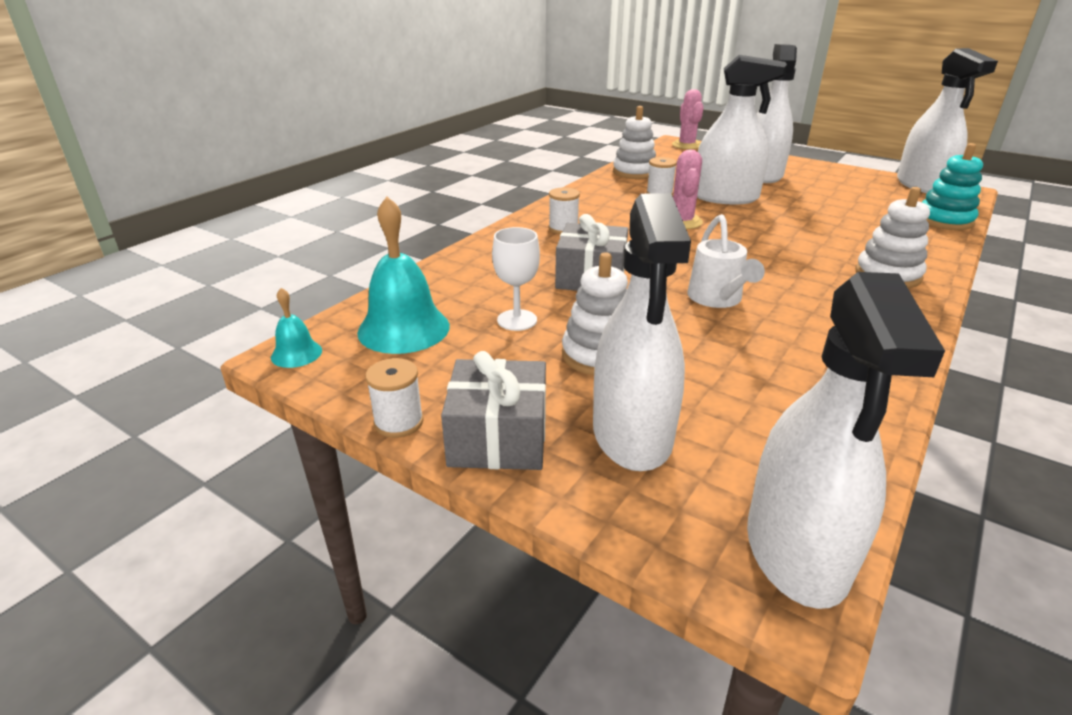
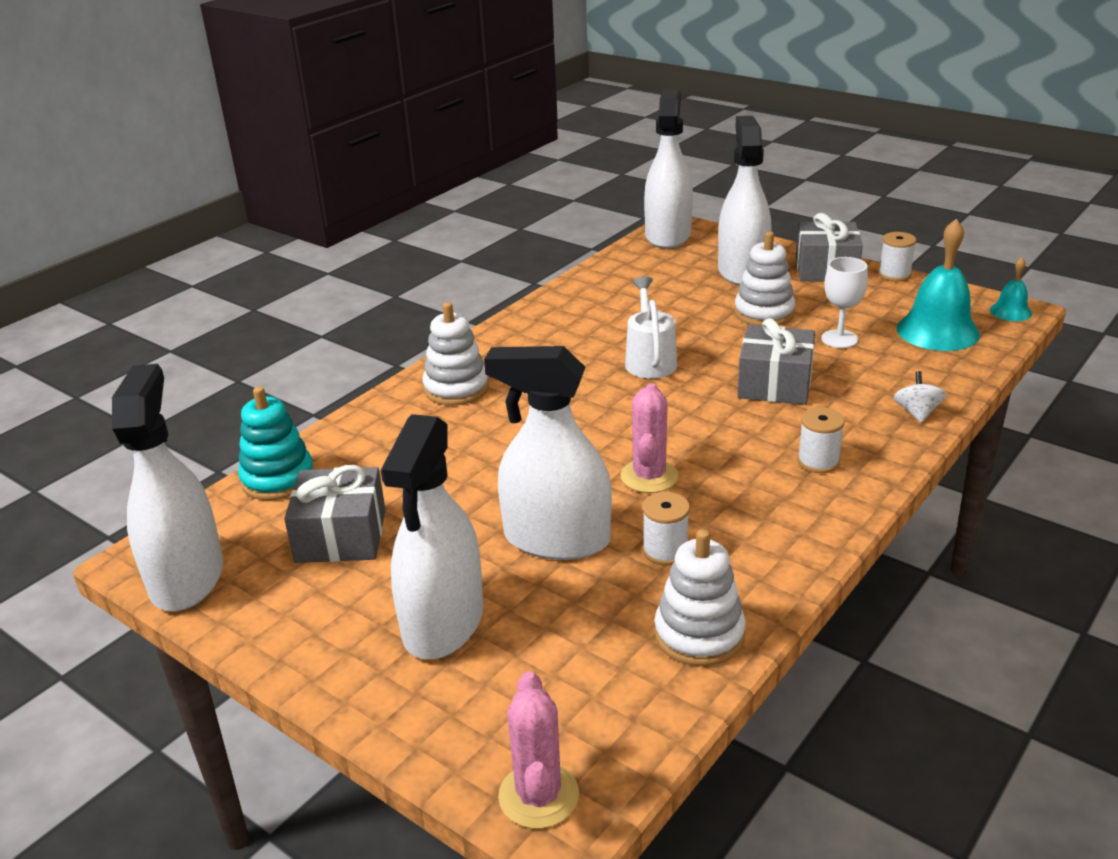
camera: 175 degrees left, 0 degrees up
none -> grey gift [284,465,385,563]
none -> white spinning top [894,371,946,423]

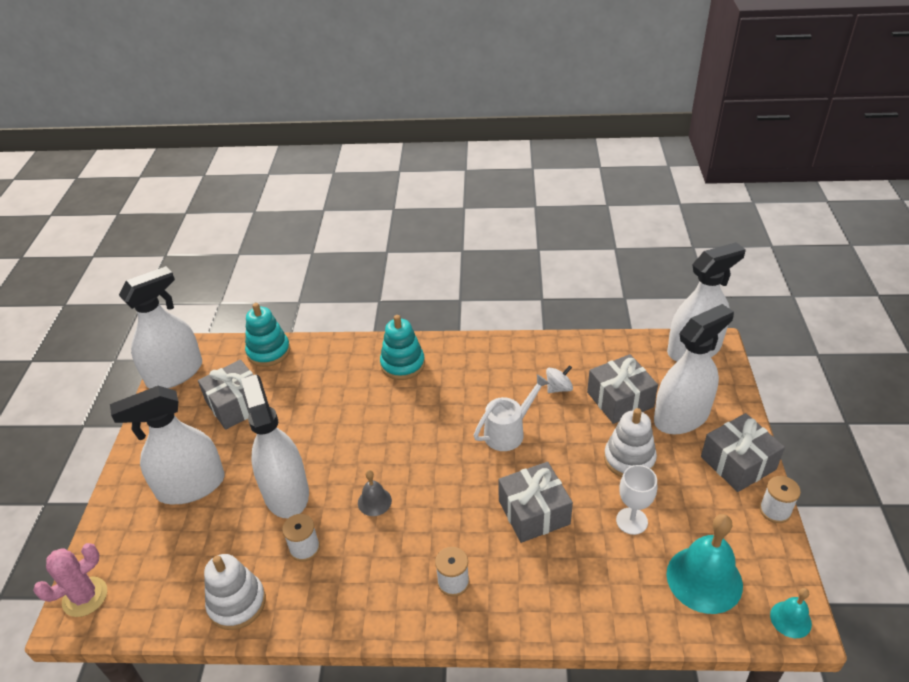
camera: 55 degrees right, 10 degrees up
white stacking toy [423,302,489,405] -> turquoise stacking toy [380,315,425,380]
pink cactus [621,383,679,493] -> grey bell [358,470,392,516]
white spinning top [894,371,946,423] -> white spinning top moved to [546,365,573,393]
none -> grey gift [587,354,658,424]

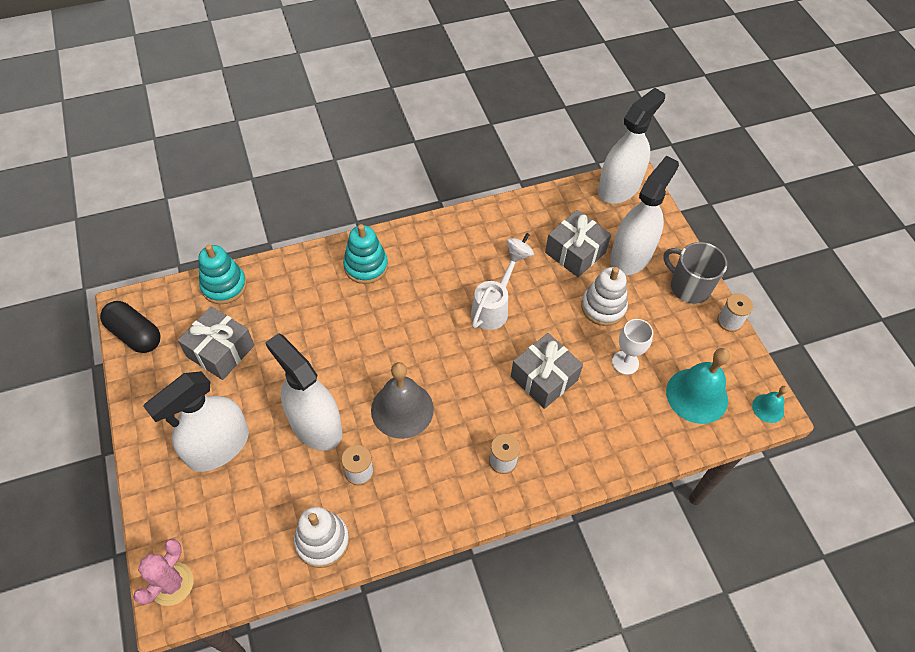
camera: 25 degrees left, 15 degrees up
white spray bottle [119,266,202,388] -> black capsule [100,301,161,353]
grey bell [358,470,392,516] -> grey bell [371,362,434,439], size x1.96
grey gift [701,413,785,492] -> grey mug [663,242,727,304]

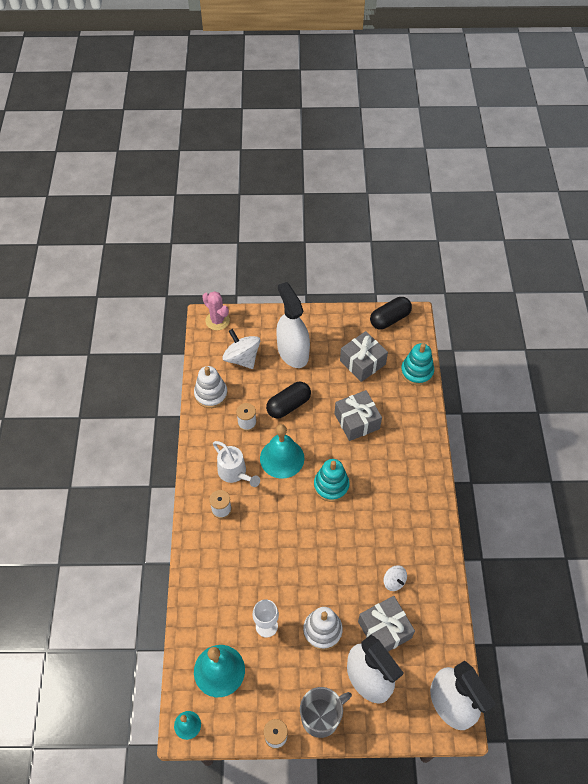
camera: 110 degrees right, 0 degrees up
white spray bottle [265,333,342,451] -> black capsule [266,382,311,419]
turquoise stacking toy [343,224,388,284] -> turquoise stacking toy moved to [314,459,350,502]
grey bell [371,362,434,439] -> turquoise bell [260,424,304,479]
white watering can [471,252,522,330] -> white watering can moved to [213,441,260,487]
grey gift [511,333,583,409] -> grey gift moved to [334,390,382,441]
none -> white spinning top [223,329,260,369]

